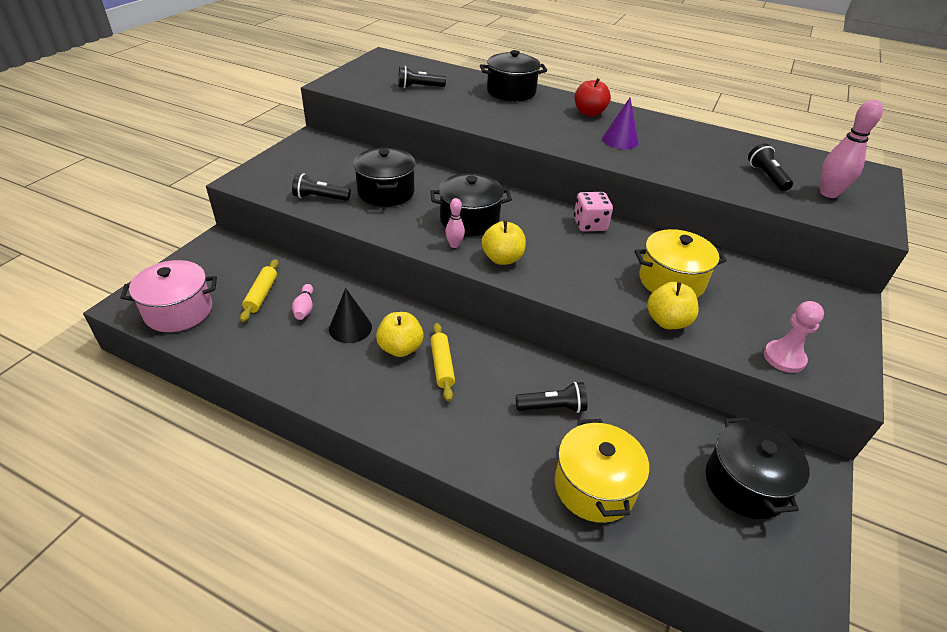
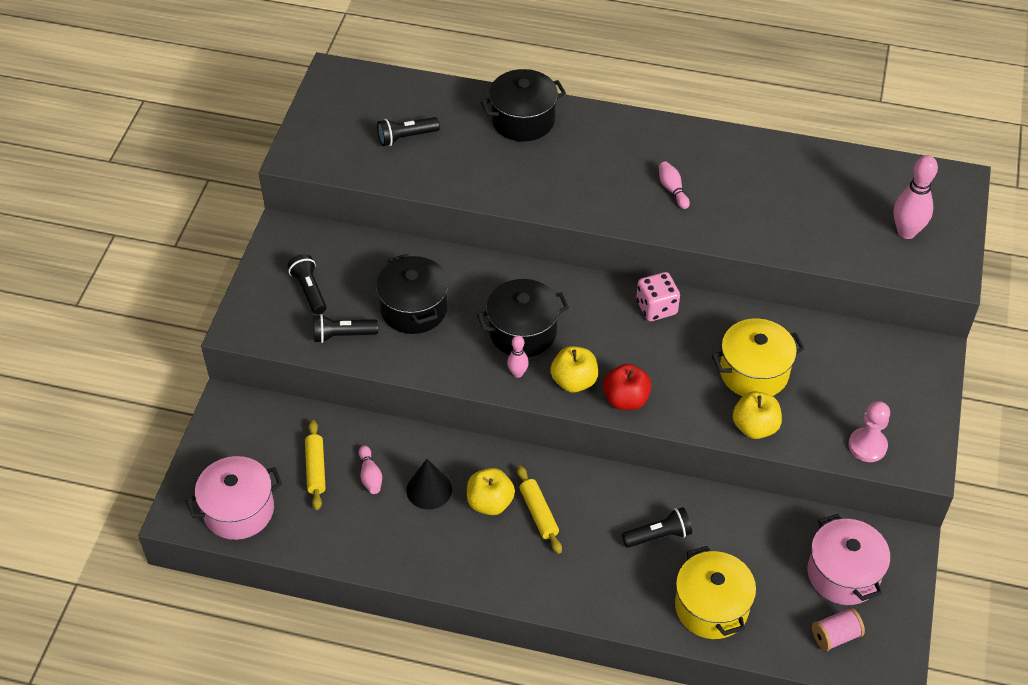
camera: 10 degrees left, 10 degrees up
red apple [574,78,611,117] -> red apple moved to [603,364,652,410]
purple cone [602,98,639,149] -> pink bowling pin [659,161,690,209]
black pot [706,417,810,519] -> pink pot [807,514,890,605]
black flashlight [748,143,793,191] -> black flashlight moved to [287,254,326,315]
none -> pink spool [812,607,865,651]

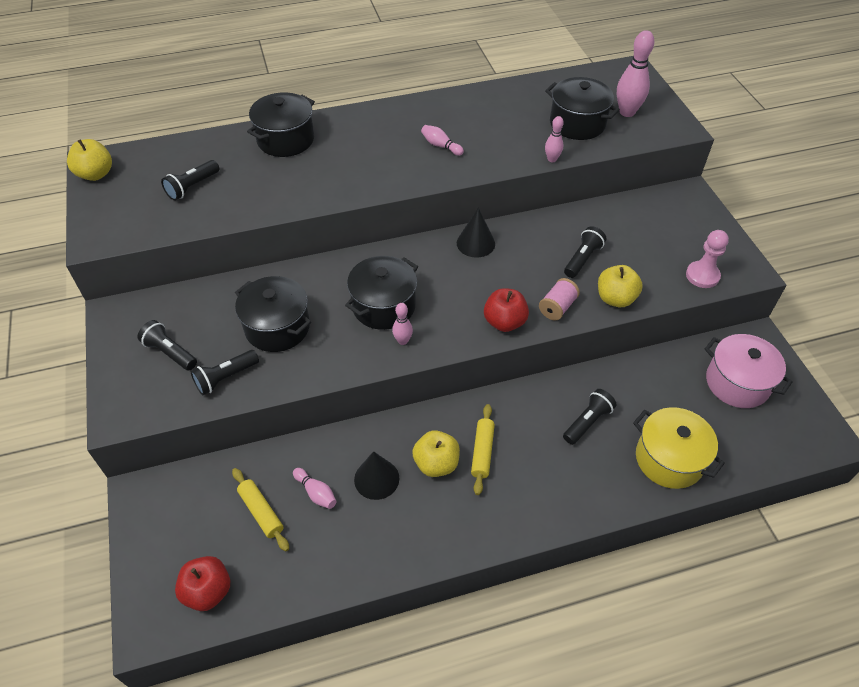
camera: 30 degrees left, 0 degrees up
pink pot [186,456,282,540] -> red apple [175,556,230,611]
yellow rolling pin [517,466,562,554] -> yellow rolling pin turned 60 degrees clockwise [471,404,495,495]
yellow apple [550,346,598,393] -> yellow apple moved to [67,139,112,181]
pink dice [636,272,680,321] -> black cone [457,208,495,257]
yellow pot [712,318,805,396] -> black flashlight [564,226,606,278]
pink spool [812,607,865,651] -> pink spool moved to [539,278,580,321]
none -> black pot [545,77,620,140]
none -> pink bowling pin [545,116,564,162]

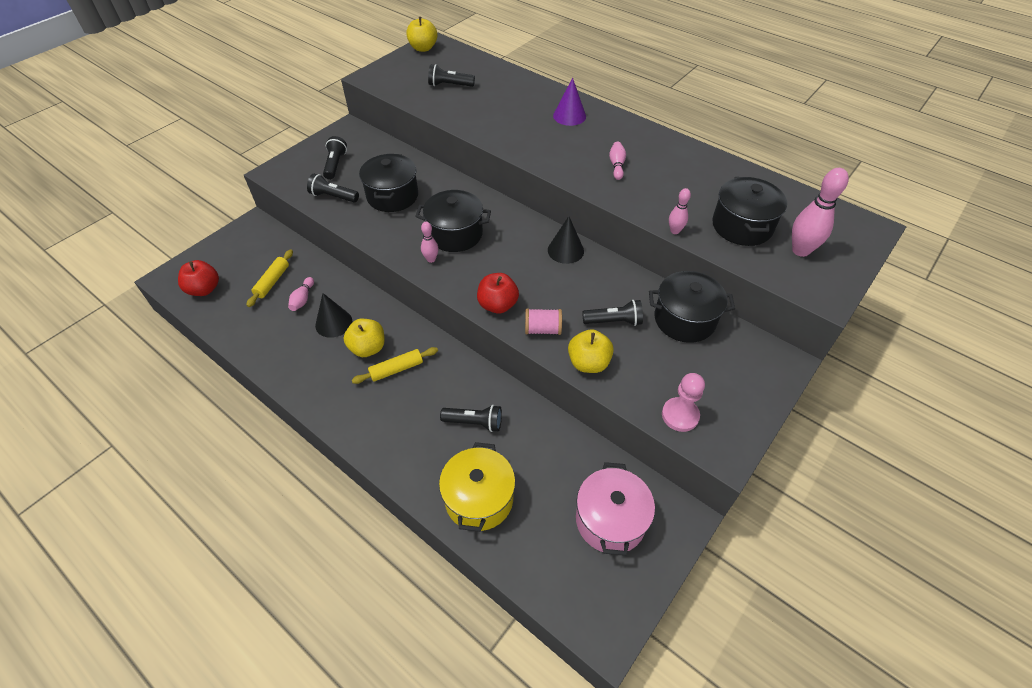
camera: 55 degrees right, 0 degrees up
black pot [247,92,315,157] -> black pot moved to [649,271,735,343]
none -> purple cone [553,78,586,126]

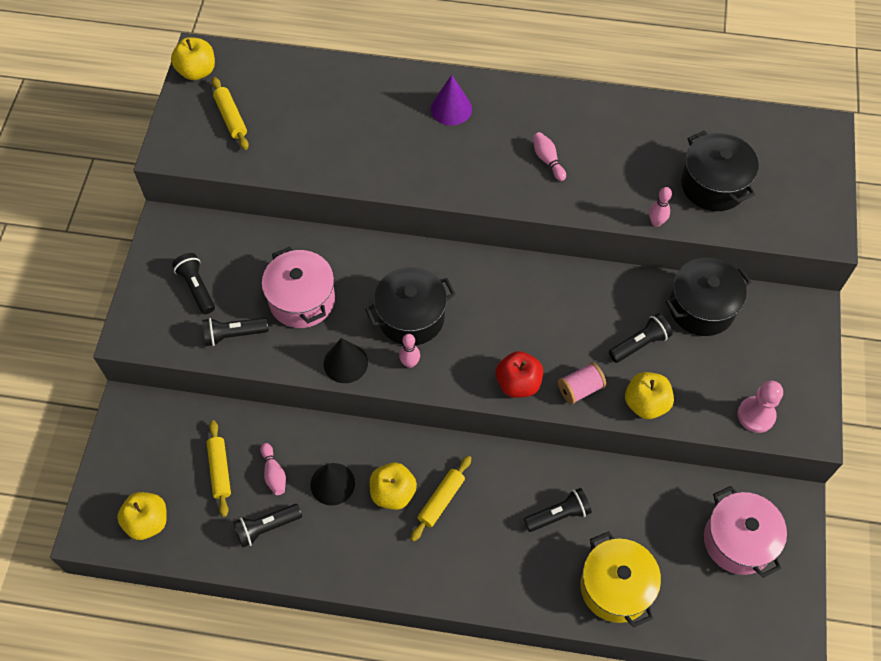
camera: 30 degrees left, 10 degrees up
red apple [178,260,219,296] -> yellow apple [117,492,167,540]
black pot [359,154,418,212] -> pink pot [262,247,335,328]
black flashlight [428,64,475,87] -> black flashlight moved to [233,504,302,548]
black cone [548,216,584,264] -> black cone moved to [324,338,368,383]
pink bowling pin [792,168,849,257] -> none
none -> yellow rolling pin [212,77,249,150]

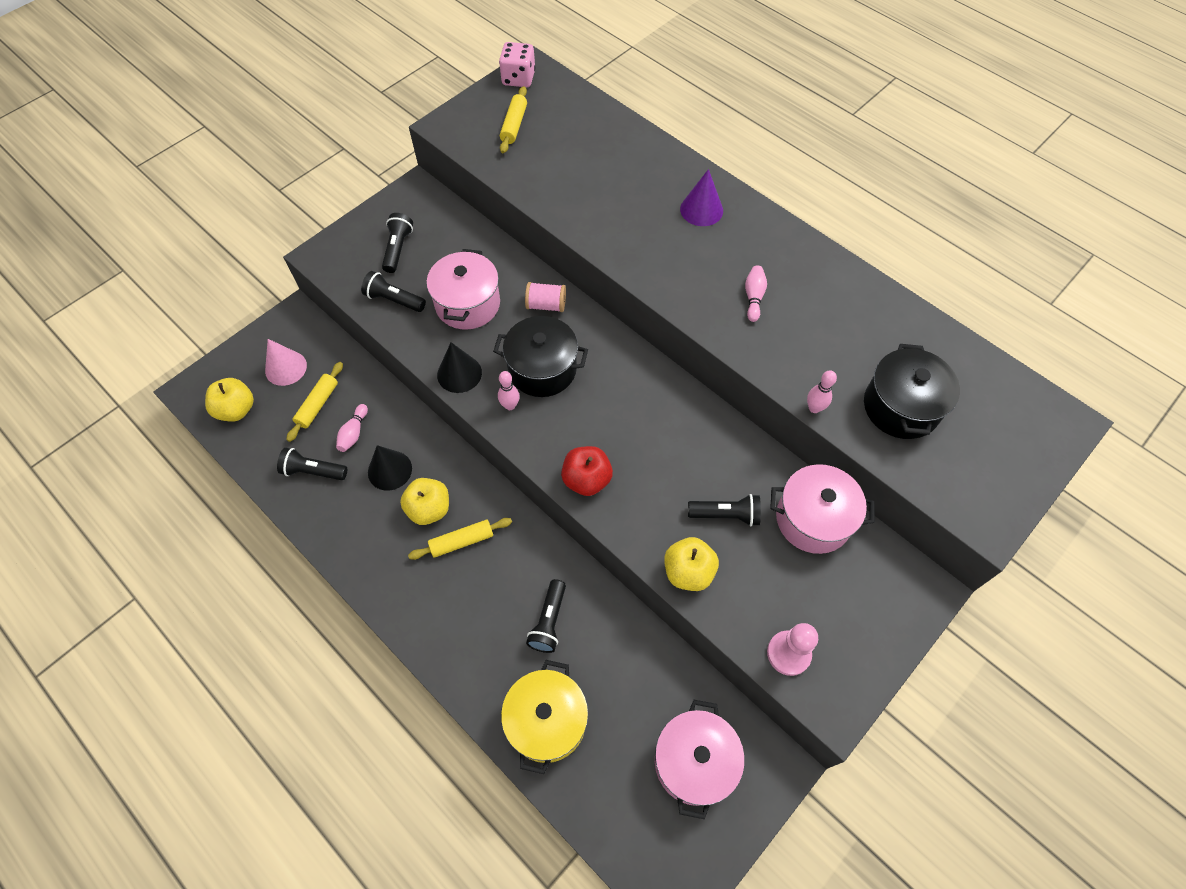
camera: 35 degrees right, 0 degrees up
yellow apple [171,37,215,80] -> pink dice [499,42,535,87]
black flashlight [524,488,592,532] -> black flashlight turned 90 degrees clockwise [526,579,566,653]
pink spool [558,362,606,404] -> pink spool moved to [525,282,566,312]
black pot [665,258,752,336] -> pink pot [770,464,875,554]
none -> pink cone [265,339,307,386]

